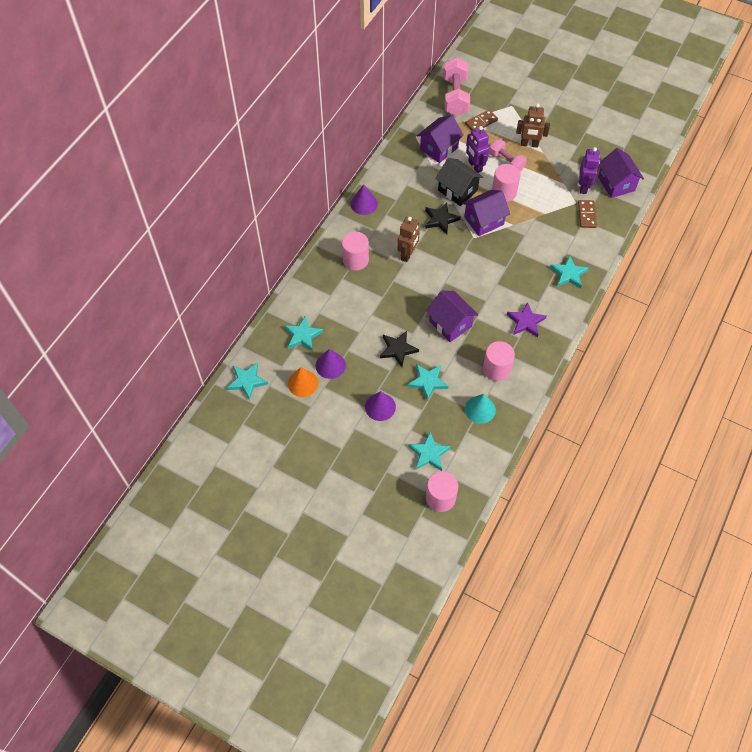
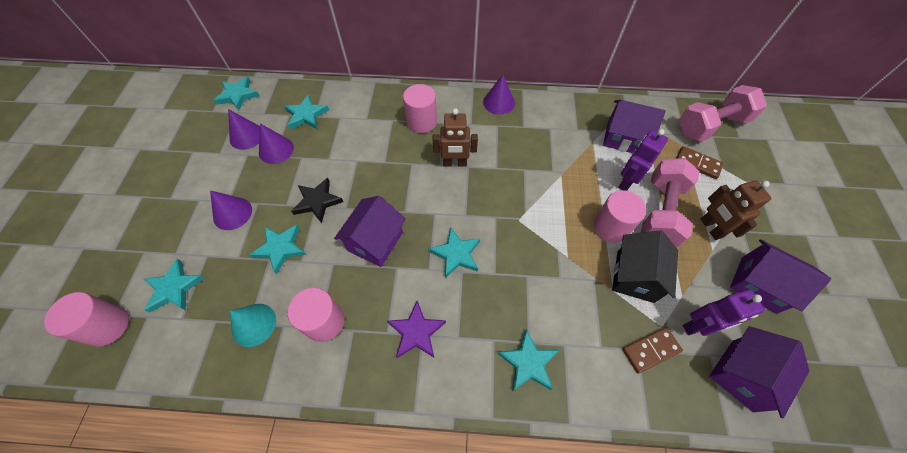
camera: 65 degrees right, 0 degrees up
orange cone [288,367,318,397] -> purple cone [228,109,260,150]
black star [425,203,461,234] -> none
black house [435,158,483,206] -> black house moved to [612,230,678,303]
purple house [462,190,510,236] -> purple house moved to [730,239,831,314]
pink dumbbell [489,139,527,172] -> pink dumbbell [641,158,699,247], size x1.58
none -> turquoise star [428,227,480,278]

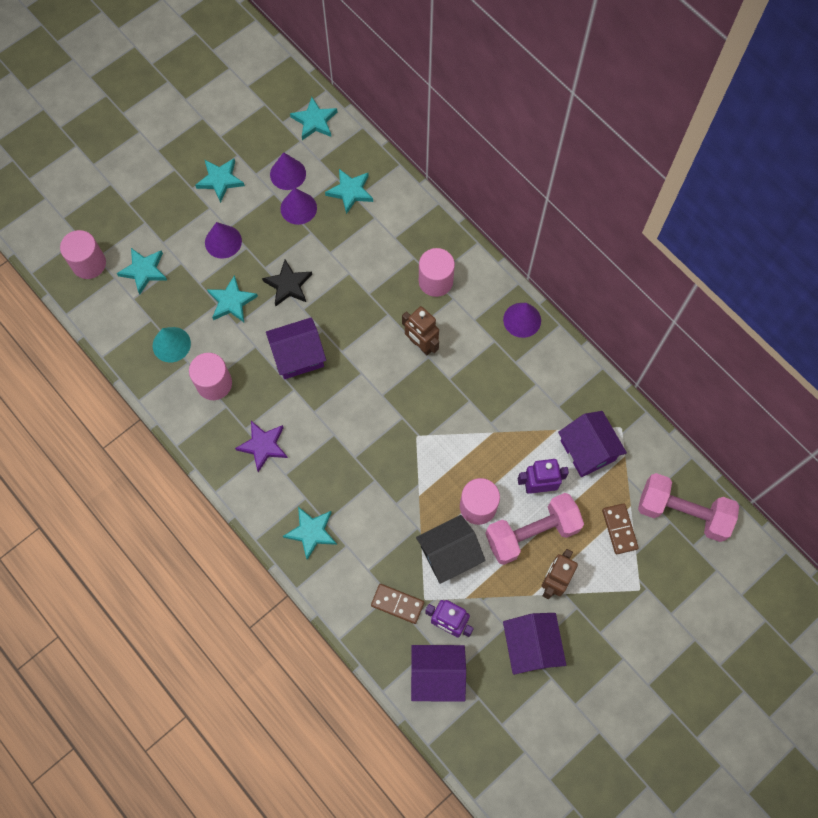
camera: 45 degrees right, 10 degrees up
turquoise star [428,227,480,278] -> turquoise star moved to [195,159,245,203]

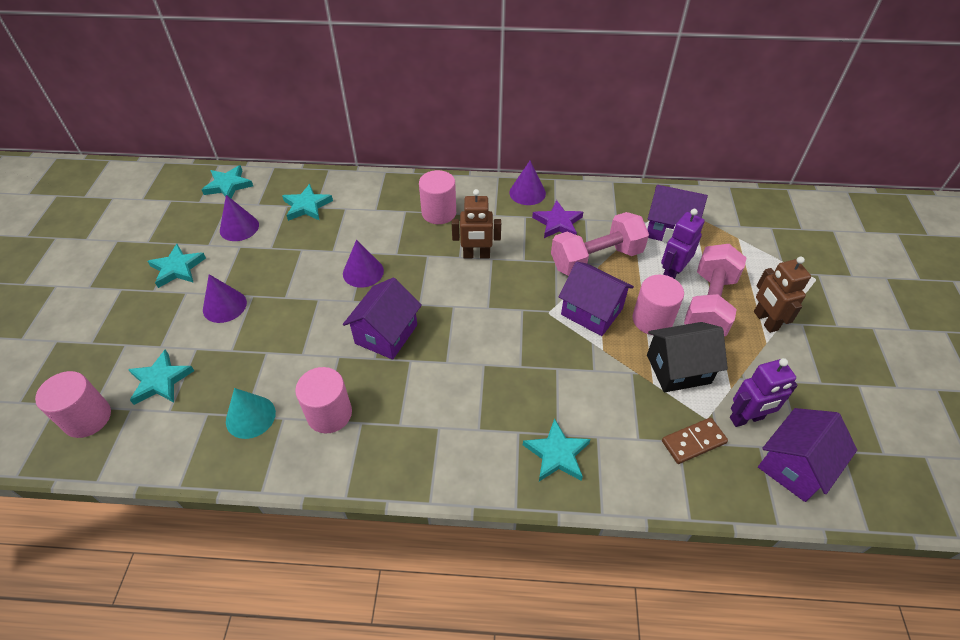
camera: 45 degrees left, 20 degrees down
turquoise star [207,275,258,322] -> none
purple star [235,421,288,472] -> purple star moved to [532,200,583,238]
black star [262,260,312,307] -> none
purple cone [280,188,317,225] -> purple cone moved to [343,240,384,288]
black house [416,515,486,584] -> black house turned 60 degrees clockwise [647,322,728,392]
purple house [503,613,566,675] -> purple house moved to [558,262,634,336]
brown domino [602,503,639,554] -> none
pink dumbbell [638,473,739,542] -> pink dumbbell moved to [551,212,649,276]

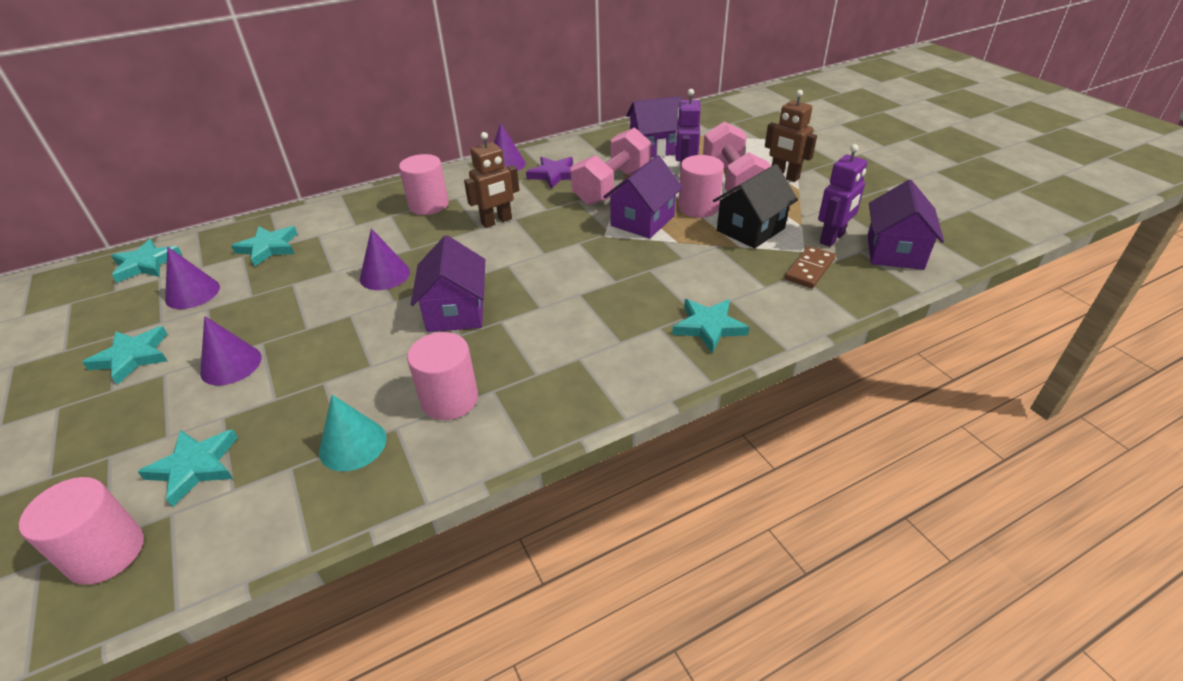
camera: 30 degrees left, 10 degrees down
purple house [558,262,634,336] -> purple house turned 60 degrees counterclockwise [603,155,683,239]

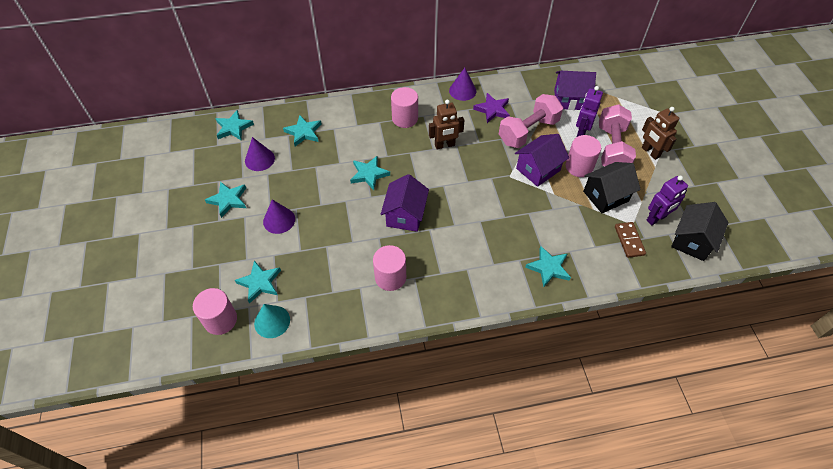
camera: 15 degrees right, 15 degrees up
turquoise cone [319,395,387,471] -> turquoise cone moved to [254,304,290,338]
purple cone [360,228,410,290] -> turquoise star [350,156,390,190]
brown domino [785,246,835,288] -> brown domino turned 60 degrees counterclockwise [615,222,646,258]
purple house [867,180,944,270] -> black house [671,202,728,261]

